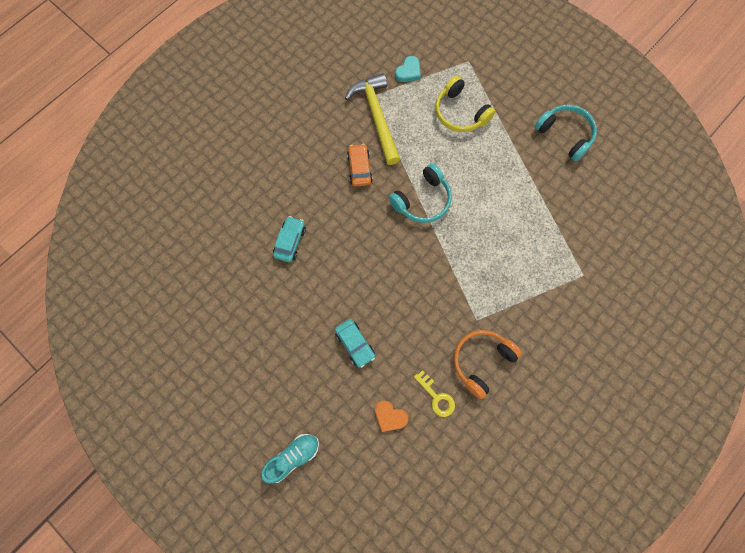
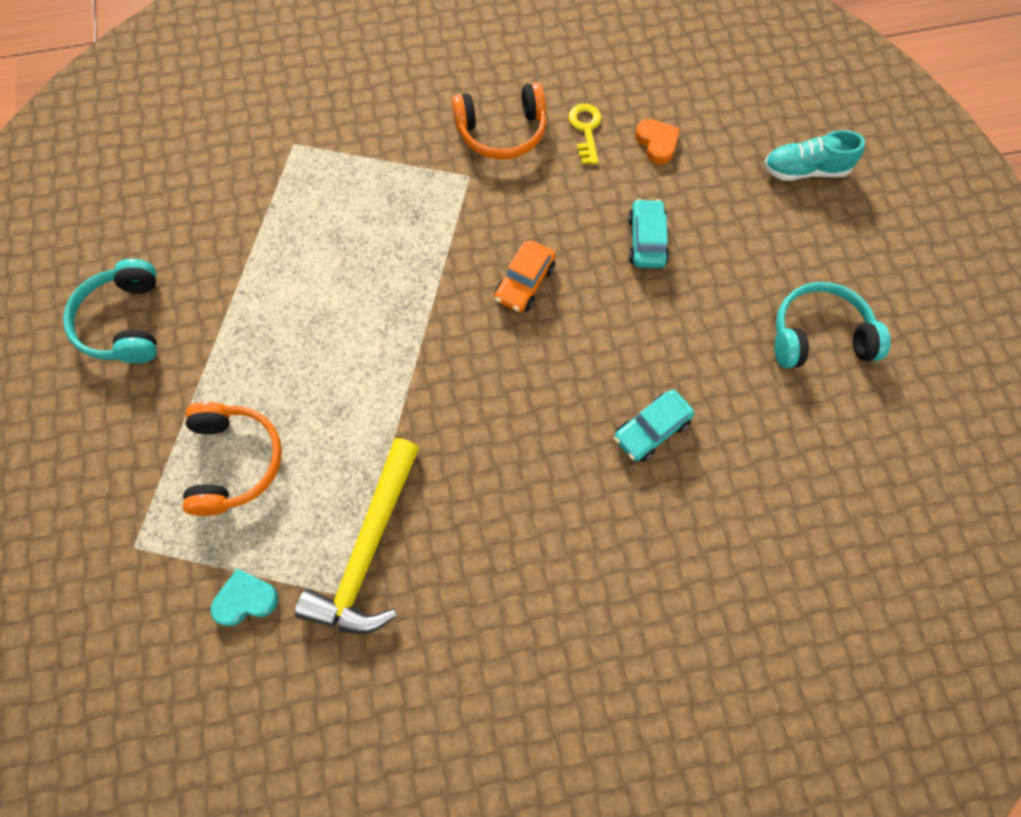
camera: 145 degrees left, 5 degrees down
orange car [347,144,373,187] -> orange car moved to [495,240,556,312]
turquoise headphones [389,163,452,223] -> turquoise headphones moved to [774,282,891,368]
yellow headphones [435,76,496,132] -> orange headphones [183,402,282,516]

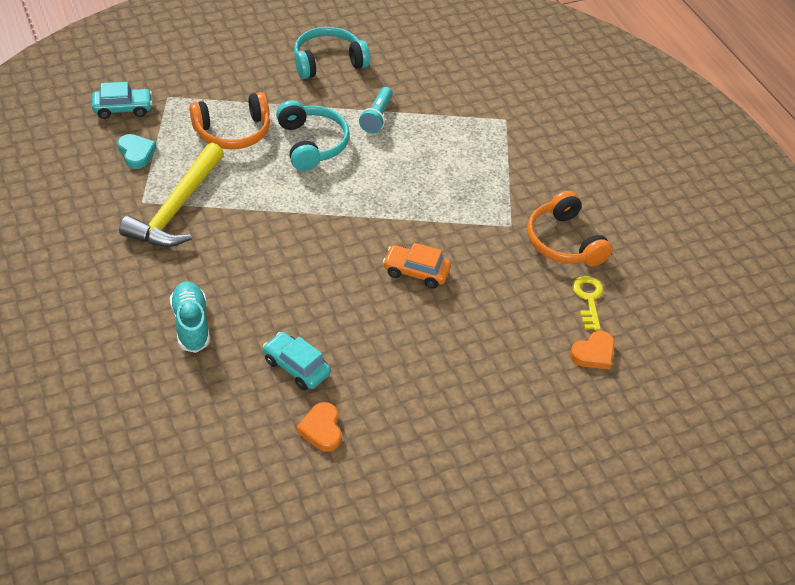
camera: 75 degrees right, 20 degrees down
yellow hammer [295,438,419,634] -> yellow hammer turned 75 degrees counterclockwise [119,143,224,247]
yellow key [568,104,601,165] -> yellow key turned 75 degrees counterclockwise [572,276,603,331]
turquoise car [628,199,669,268] -> turquoise car moved to [92,82,152,119]
turquoise shoe [764,130,865,181] -> turquoise shoe moved to [170,281,210,353]
turquoise headphones [774,282,891,368] -> turquoise headphones moved to [276,100,350,171]
none -> orange heart [297,402,342,452]
none -> turquoise flashlight [359,87,393,133]

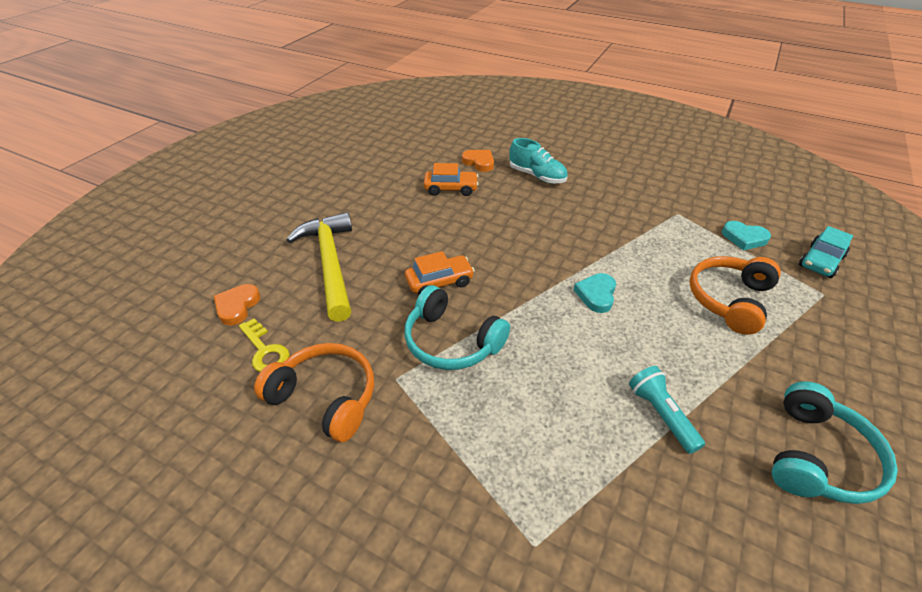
camera: 145 degrees right, 5 degrees down
yellow hammer [119,143,224,247] -> yellow hammer moved to [287,212,352,322]
turquoise car [263,332,331,390] -> orange car [424,163,478,196]
turquoise headphones [276,100,350,171] -> turquoise headphones moved to [404,285,510,370]
orange heart [297,402,342,452] -> orange heart moved to [462,150,494,172]
none -> turquoise heart [574,273,616,313]

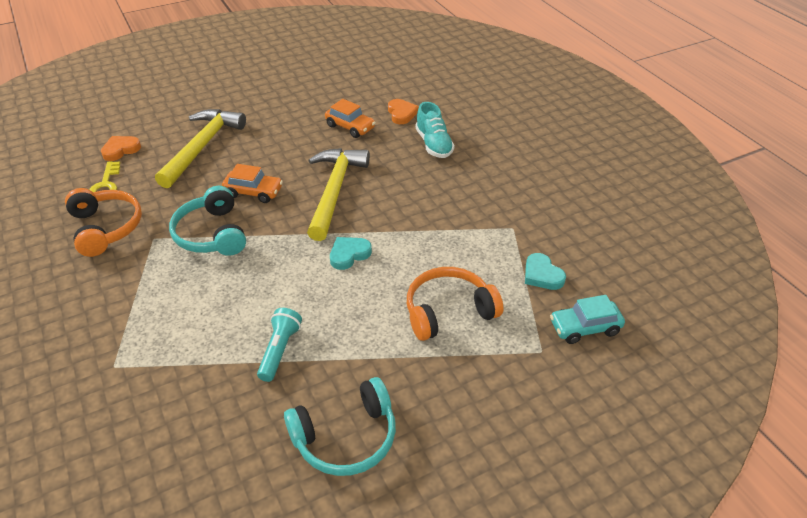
camera: 35 degrees right, 0 degrees up
none -> yellow hammer [307,148,370,241]

